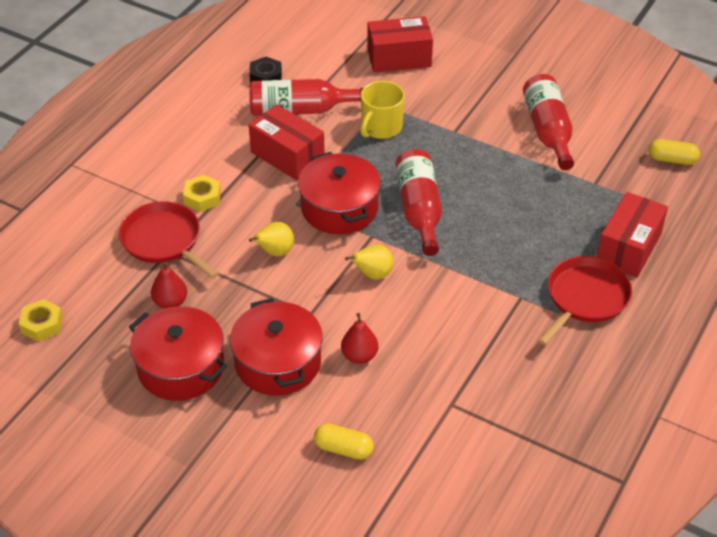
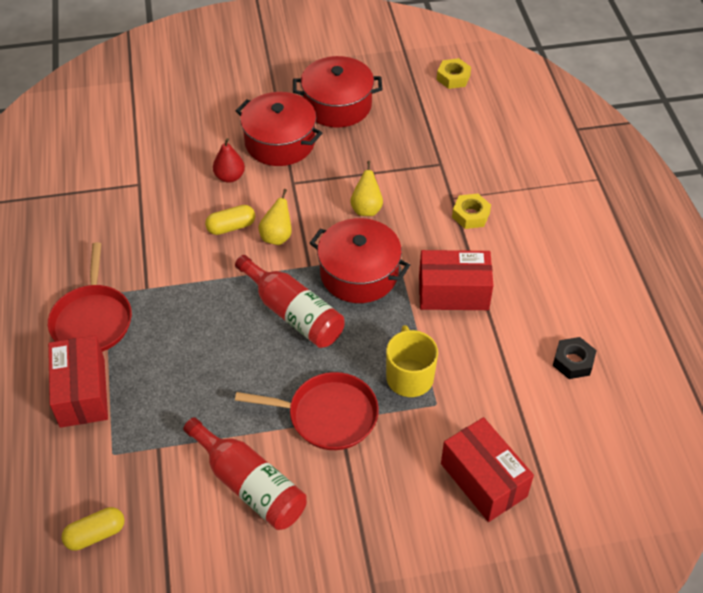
camera: 140 degrees right, 5 degrees up
red pan [119,201,219,279] -> red pan moved to [235,372,379,450]
red pear [151,262,187,309] -> none
red bottle [249,79,363,116] -> none
yellow capsule [314,423,374,460] -> yellow capsule moved to [205,205,255,235]
red box [367,16,433,73] -> red box turned 75 degrees counterclockwise [441,417,534,522]

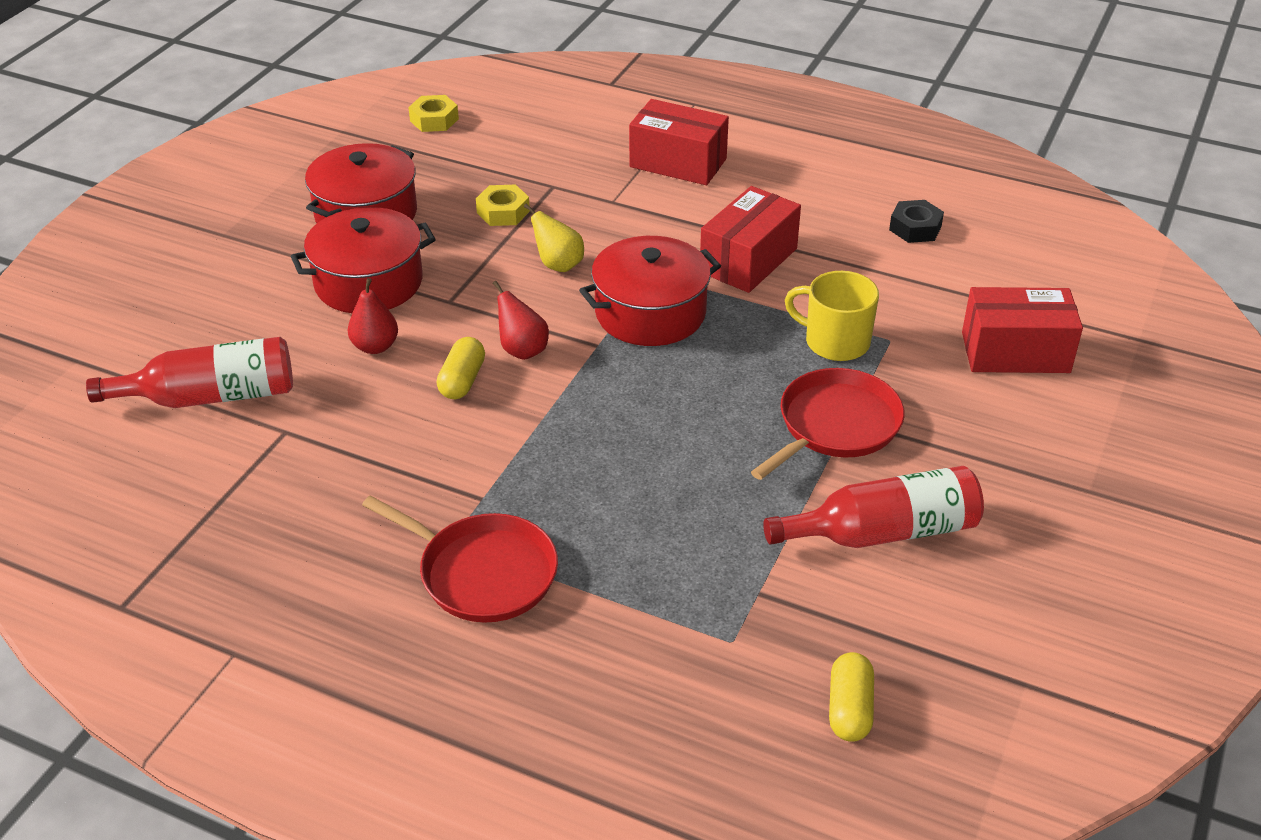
camera: 55 degrees left, 10 degrees down
red box [48,335,108,428] -> red box moved to [629,99,729,185]
red bottle [235,255,344,348] -> red bottle moved to [86,337,293,408]
yellow pear [258,189,292,245] -> red pear [493,281,549,360]
yellow nut [452,193,491,229] -> yellow nut moved to [476,184,530,226]

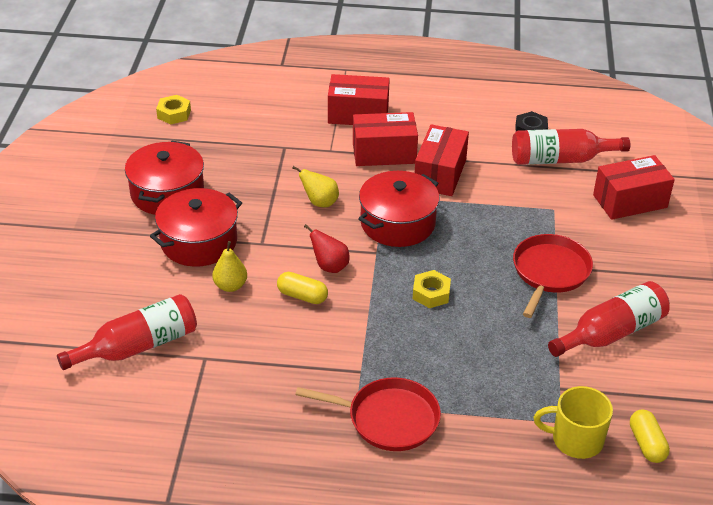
camera: 20 degrees left, 0 degrees up
red pear [348,278,398,354] -> yellow pear [212,241,247,292]
yellow capsule [437,337,485,399] -> yellow capsule turned 60 degrees counterclockwise [277,272,328,304]
yellow nut [476,184,530,226] -> yellow nut moved to [413,270,451,308]
yellow mug [785,271,879,361] -> yellow mug moved to [534,386,613,459]
none -> red box [353,112,418,166]
none -> red bottle [512,129,630,165]

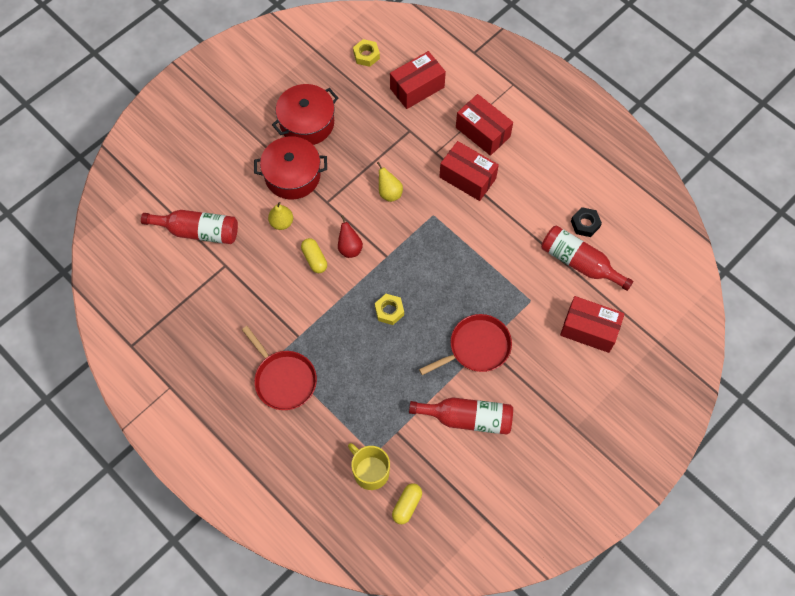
camera: 40 degrees right, 25 degrees up
red pot [358,171,439,247] -> none
red box [415,124,469,196] -> red box moved to [390,51,446,109]

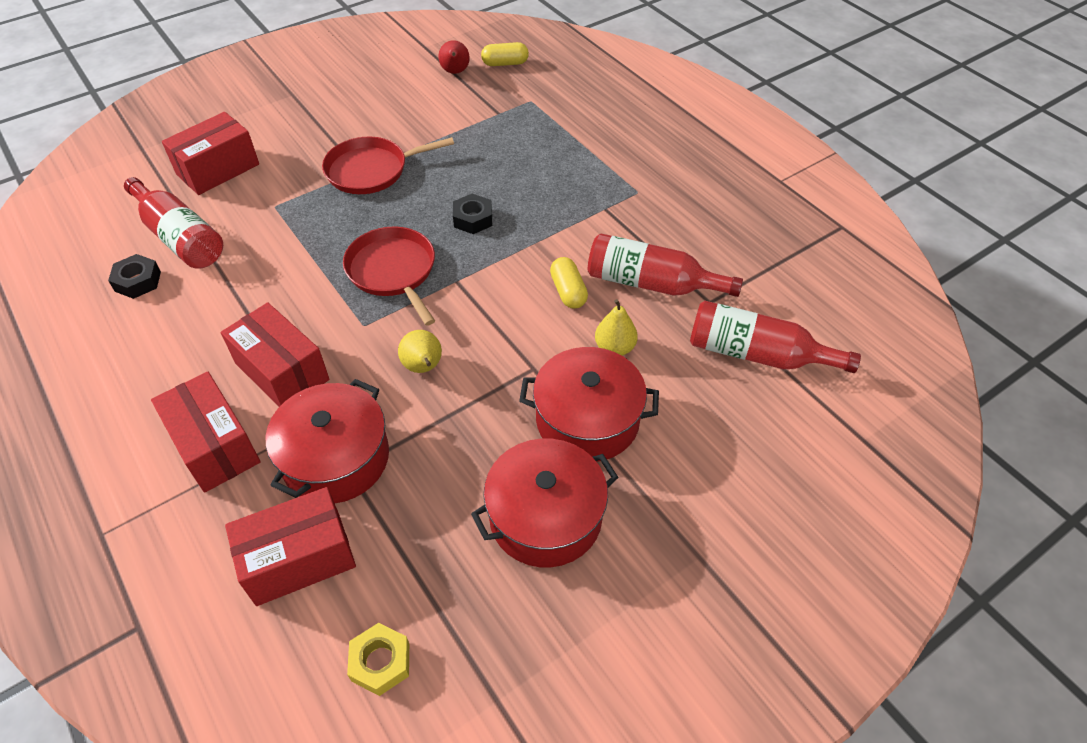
camera: 170 degrees left, 15 degrees down
red pan [242,326,317,410] -> red pan moved to [343,226,435,326]
red pear [338,215,363,258] -> red pear moved to [439,40,470,74]
yellow mug [348,443,390,490] -> none
yellow nut [375,294,404,325] -> black nut [453,194,492,234]
yellow capsule [392,483,422,524] -> yellow capsule turned 45 degrees clockwise [481,42,529,66]
red bottle [409,398,513,435] -> red bottle moved to [588,233,743,297]
red box [560,296,625,353] -> red box turned 75 degrees counterclockwise [162,112,259,195]
none -> red pot [266,379,389,503]

